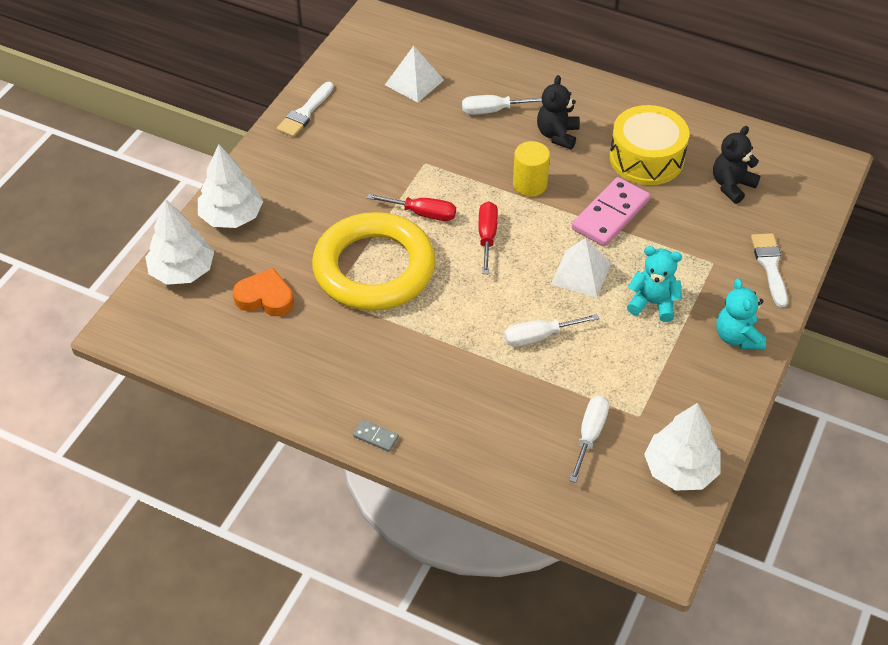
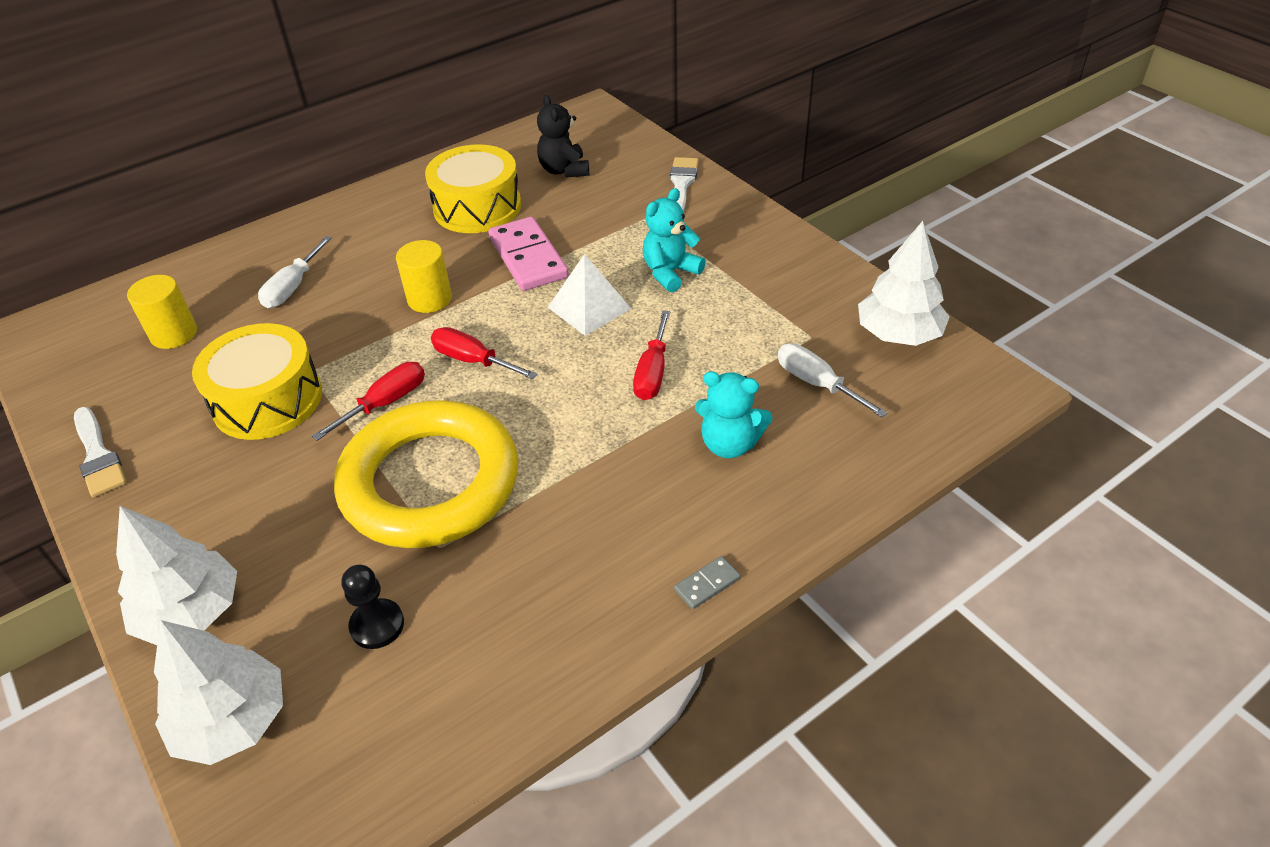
camera: 60 degrees left, 5 degrees down
orange heart [233,268,294,316] -> black pawn [341,565,404,649]
white pyramid [385,46,444,103] -> yellow cylinder [127,275,197,349]
white screwdriver [504,314,599,347] -> red screwdriver [633,310,670,400]
black teddy bear [537,75,580,150] -> none
turquoise teddy bear [716,278,766,350] -> turquoise teddy bear moved to [695,371,773,458]
white brush [751,233,788,307] -> white brush turned 75 degrees clockwise [670,157,699,212]
none -> yellow drum [192,323,322,440]

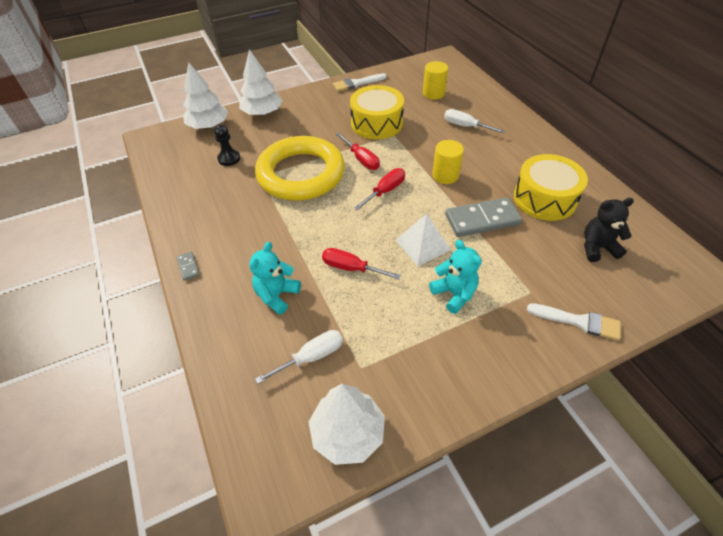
camera: 100 degrees right, 5 degrees up
pink domino [488,217,569,291] -> grey domino [445,197,522,237]

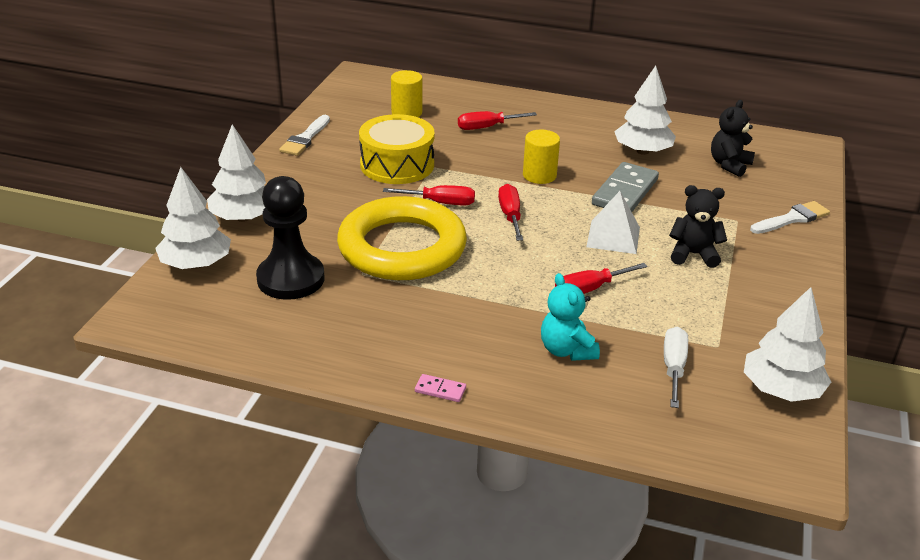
camera: 50 degrees left, 15 degrees down
grey domino [176,252,200,281] -> pink domino [415,374,466,402]
black pawn [214,124,240,166] -> black pawn [256,176,324,300], size x1.90
turquoise teddy bear [429,240,482,314] -> black teddy bear [669,185,727,268]
white screwdriver [444,109,505,134] -> red screwdriver [458,111,537,130]
yellow drum [514,154,588,221] -> white tree [614,66,676,155]

